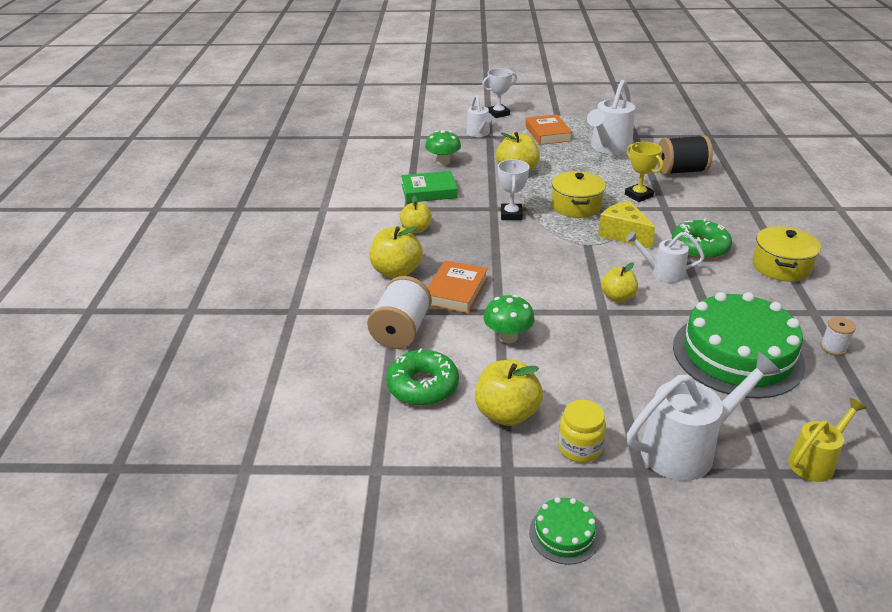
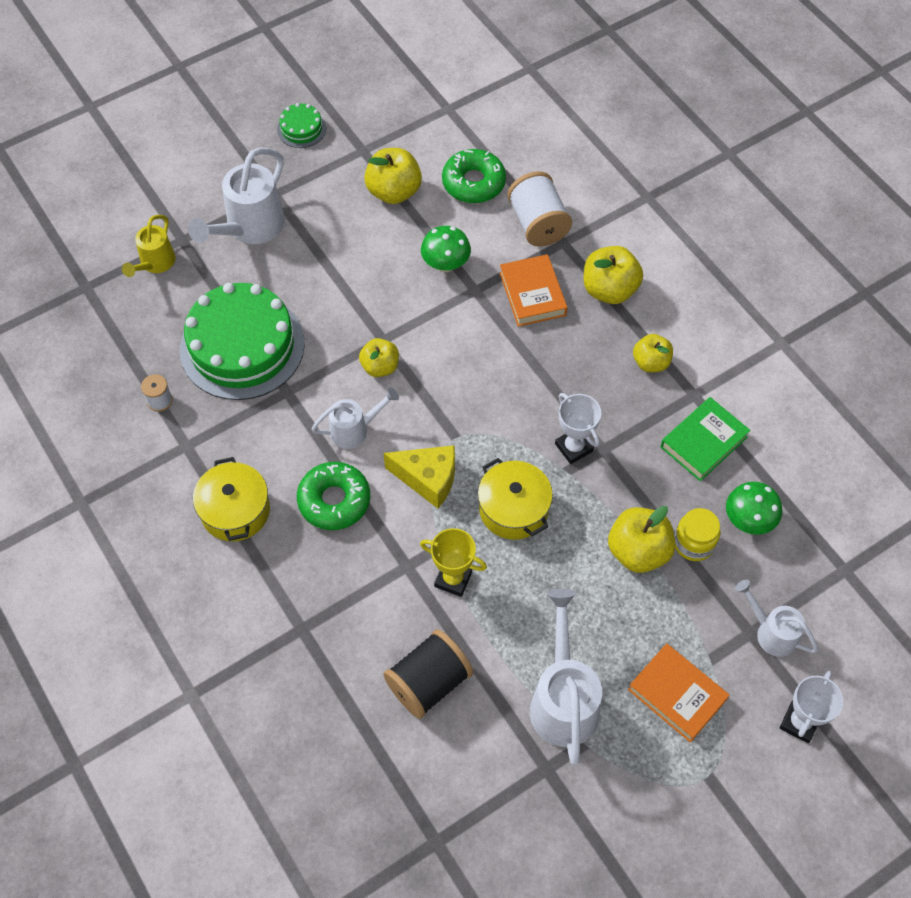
camera: 145 degrees right, 25 degrees up
yellow jar [558,400,606,463] -> yellow jar moved to [674,508,721,561]

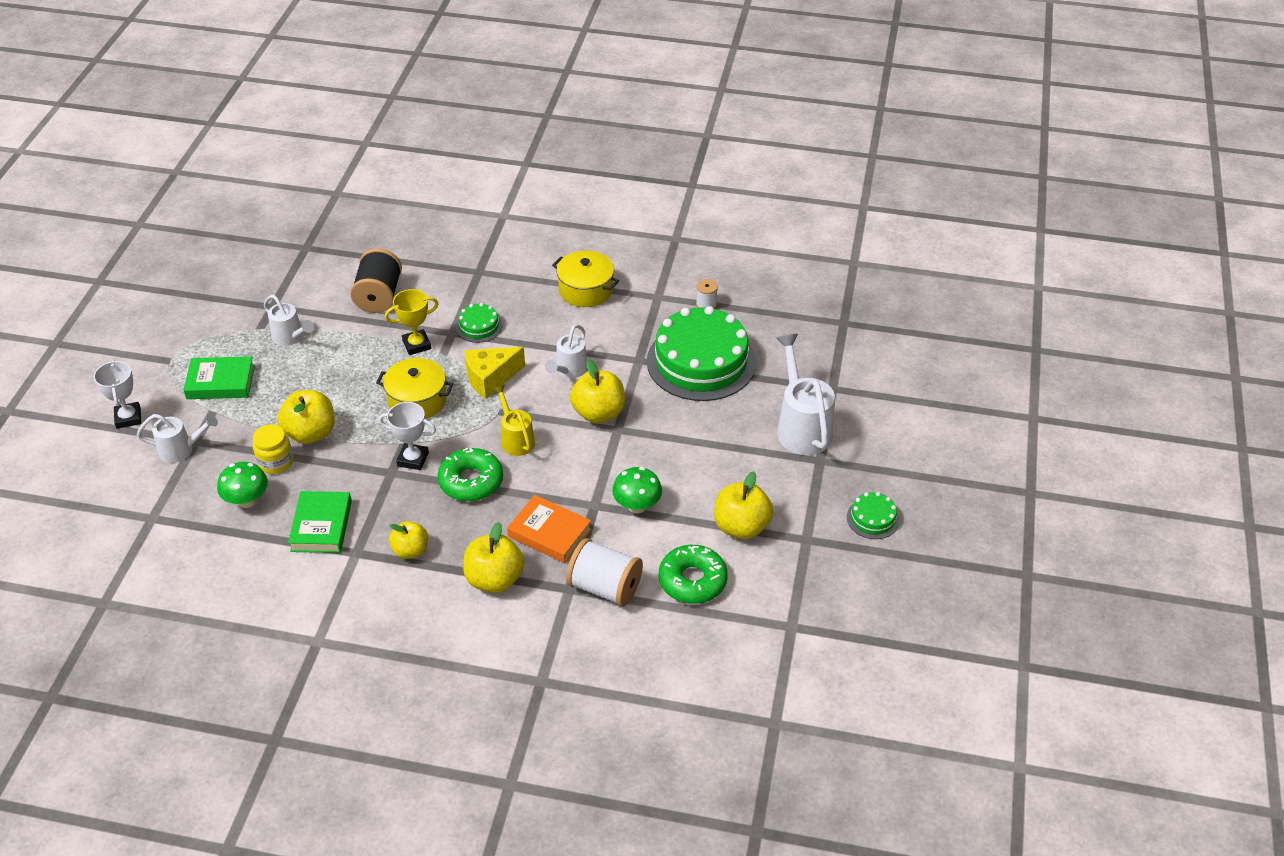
camera: 135 degrees right, 15 degrees down
yellow watering can [122,215,176,277] -> yellow watering can moved to [493,384,535,456]
green donut [297,462,370,530] -> green donut moved to [438,448,503,501]
yellow apple [359,338,399,377] -> yellow apple [570,359,625,423], size x1.54
white watering can [530,589,602,765] -> white watering can [264,295,314,346], size x0.60
orange book [628,643,729,743] -> green book [183,356,255,399]
none -> green cake [456,303,502,343]

